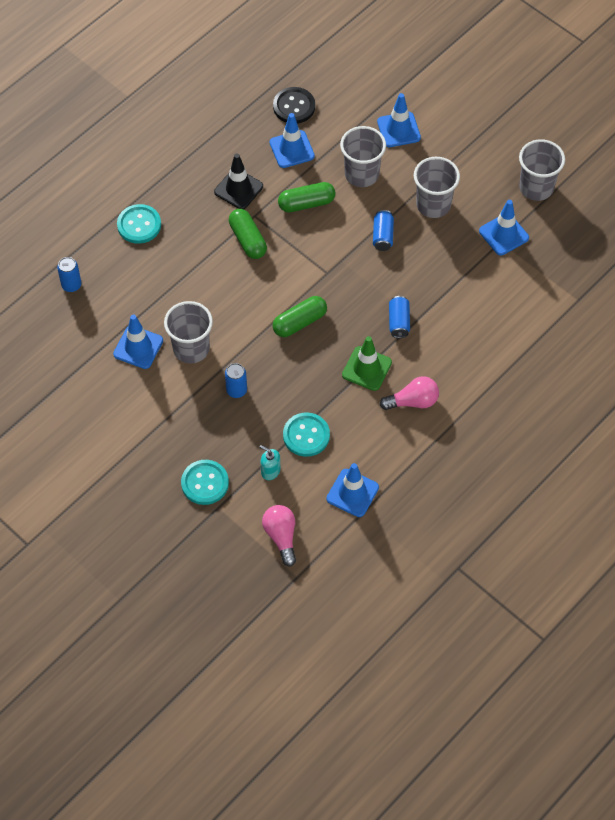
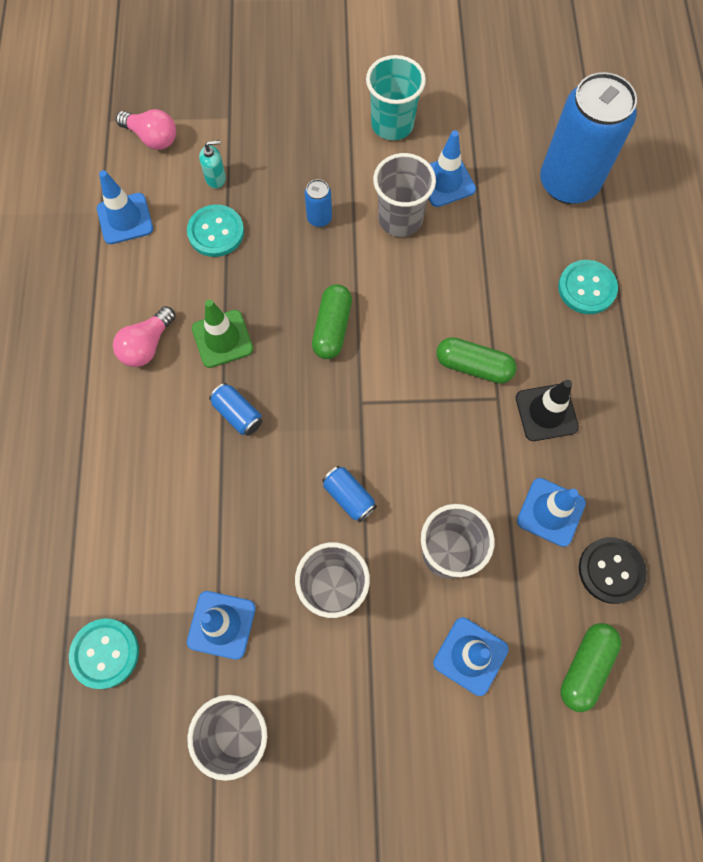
camera: 135 degrees right, 10 degrees up
blue can [57,257,81,292] -> blue can [540,72,637,204], size x2.49
turquoise button [181,460,229,505] -> turquoise button moved to [69,619,139,689]
green capsule [278,182,336,212] -> green capsule moved to [561,623,621,712]
none -> turquoise cup [366,55,426,140]

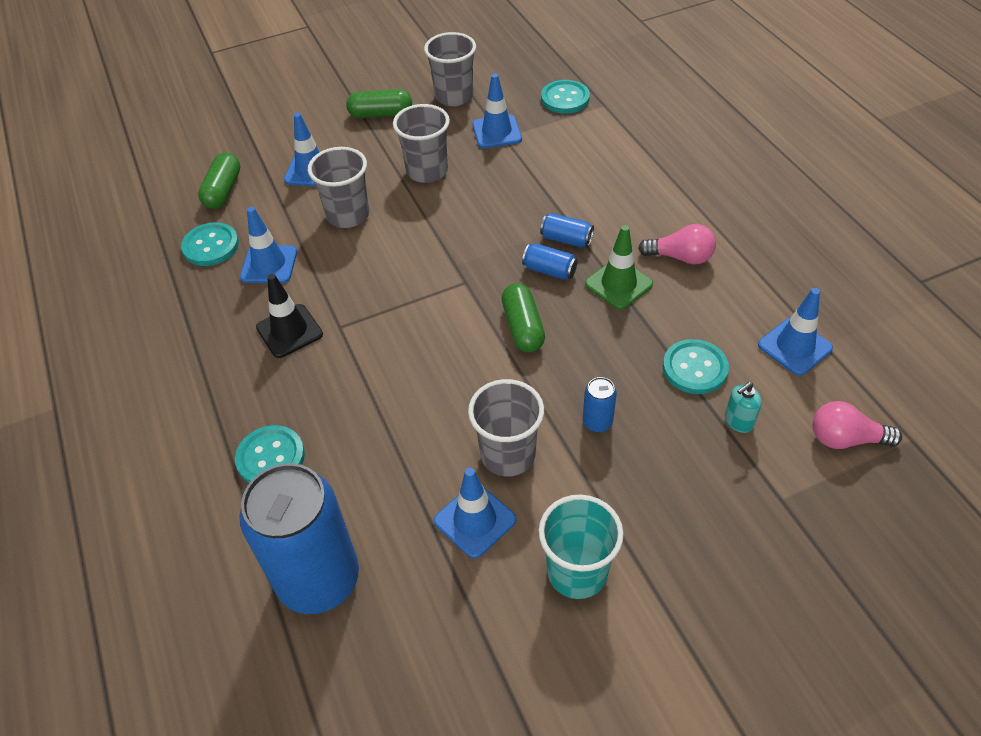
camera: 160 degrees right, 20 degrees down
pink light bulb [113,306,176,367] -> pink light bulb turned 90 degrees clockwise [638,224,716,265]
blue can [322,466,377,523] -> blue can moved to [522,243,578,280]
green capsule [436,337,517,384] -> green capsule moved to [346,89,412,118]
black button [579,537,647,604] -> turquoise button [181,222,239,266]

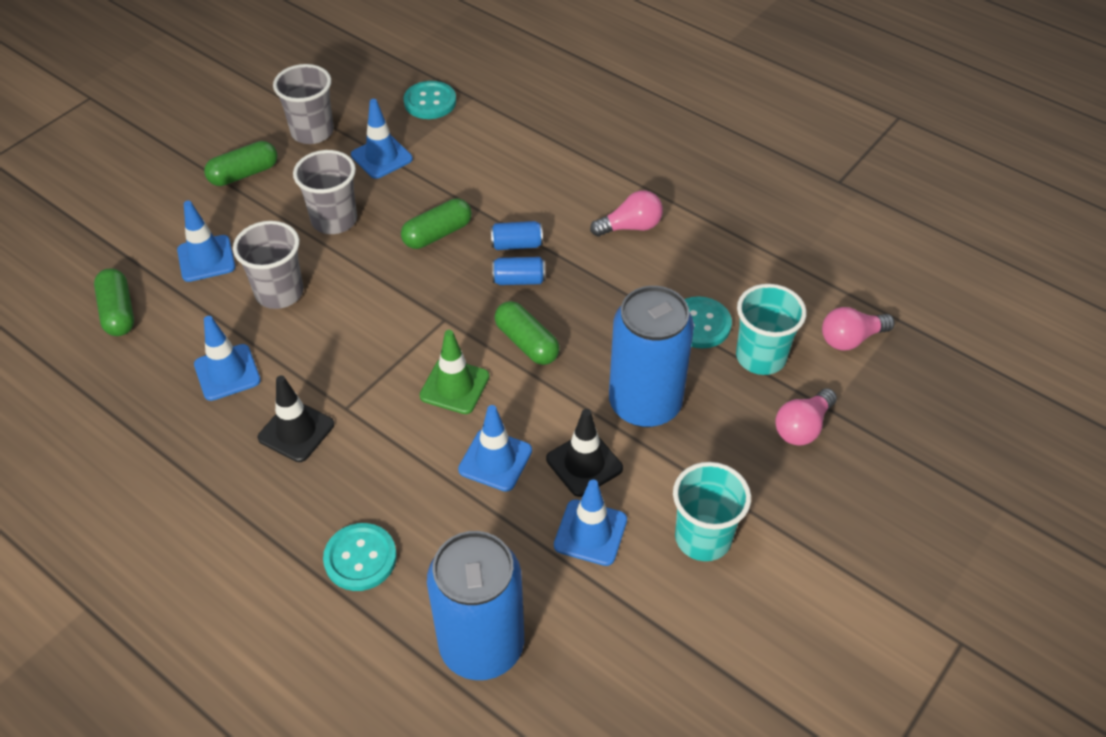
camera: 30 degrees left, 0 degrees up
turquoise button [181,222,239,266] -> none
grey cup [468,379,544,477] -> black traffic cone [546,409,623,497]
blue can [583,377,617,432] -> blue can [609,286,694,427], size x2.49
green traffic cone [585,225,653,310] -> green traffic cone moved to [419,330,490,414]
turquoise soap dispenser [725,382,762,433] -> turquoise cup [736,284,807,375]
blue traffic cone [758,288,833,376] -> blue traffic cone moved to [458,405,532,492]
none -> green capsule [401,198,472,249]
none -> pink light bulb [775,388,837,446]

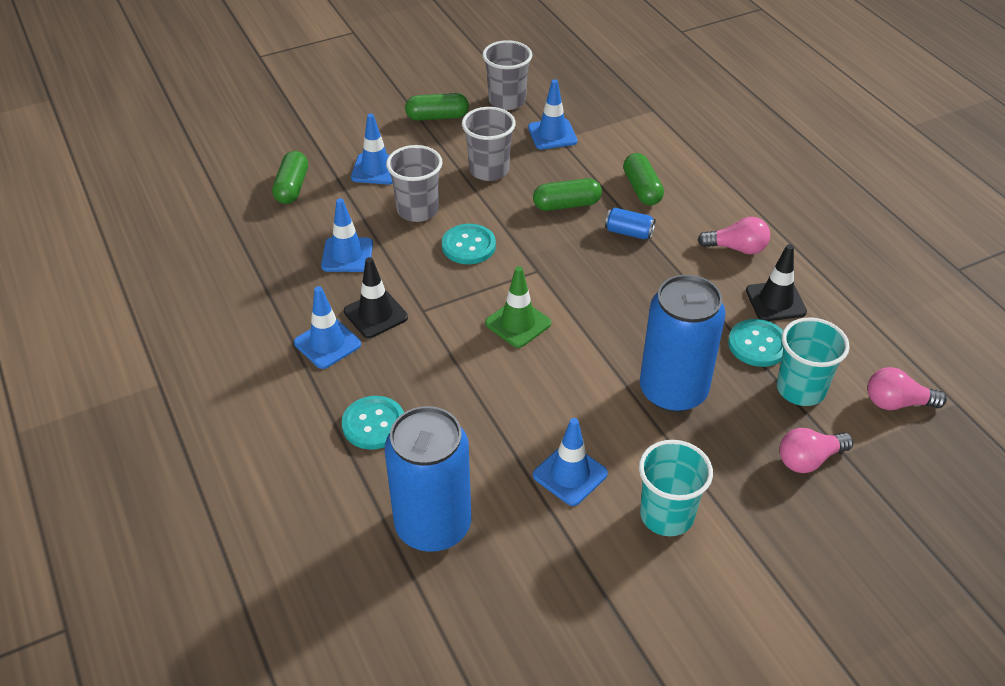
camera: 25 degrees right, 5 degrees down
turquoise button [404,81,456,119] -> turquoise button moved to [442,224,496,264]
blue traffic cone [458,405,532,492] -> blue traffic cone moved to [294,286,361,369]
blue can [492,257,545,285] -> none
green capsule [495,301,560,365] -> green capsule moved to [623,153,664,205]
black traffic cone [546,409,623,497] -> black traffic cone moved to [746,244,807,321]

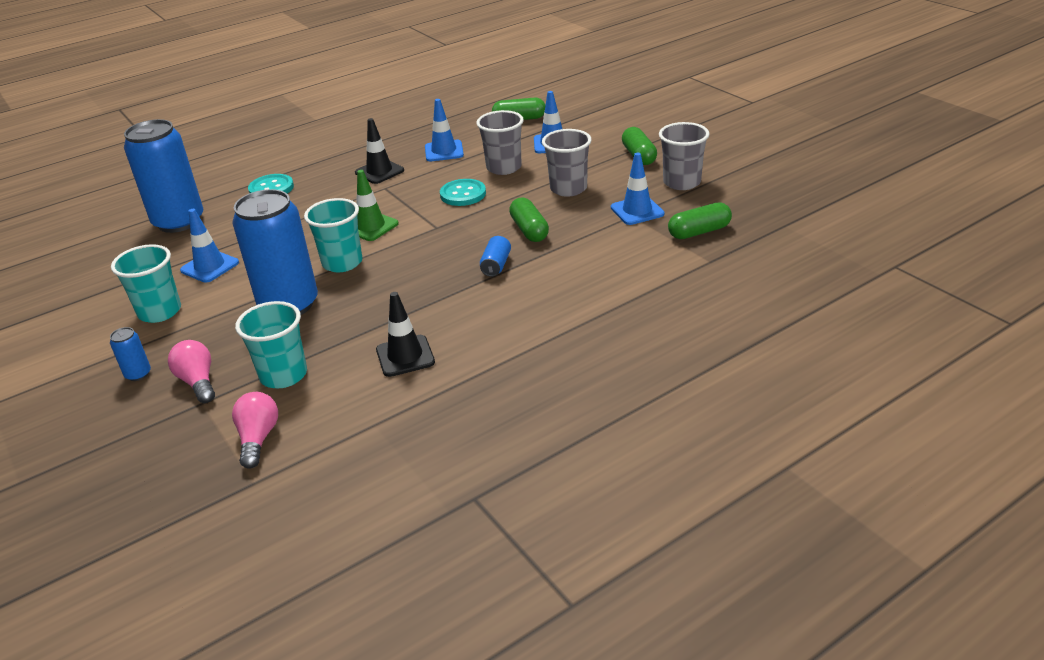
camera: 85 degrees right, 10 degrees down
blue traffic cone [294,286,361,369] -> none
green capsule [623,153,664,205] -> green capsule moved to [668,202,732,239]
pink light bulb [698,217,770,254] -> none
turquoise button [728,319,783,367] -> none
none -> blue can [110,327,151,381]
none -> turquoise cup [304,198,362,273]

